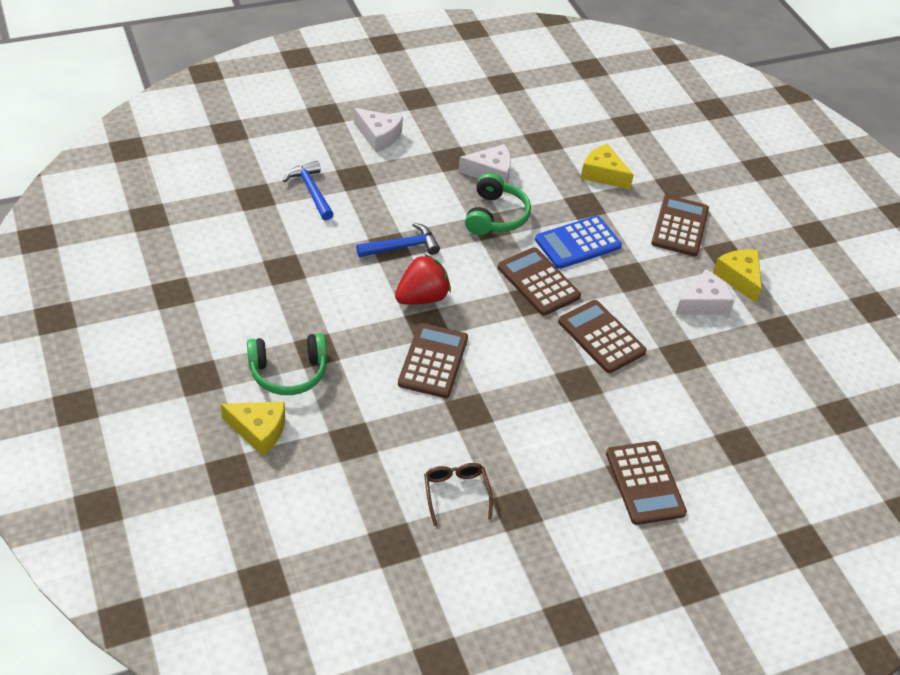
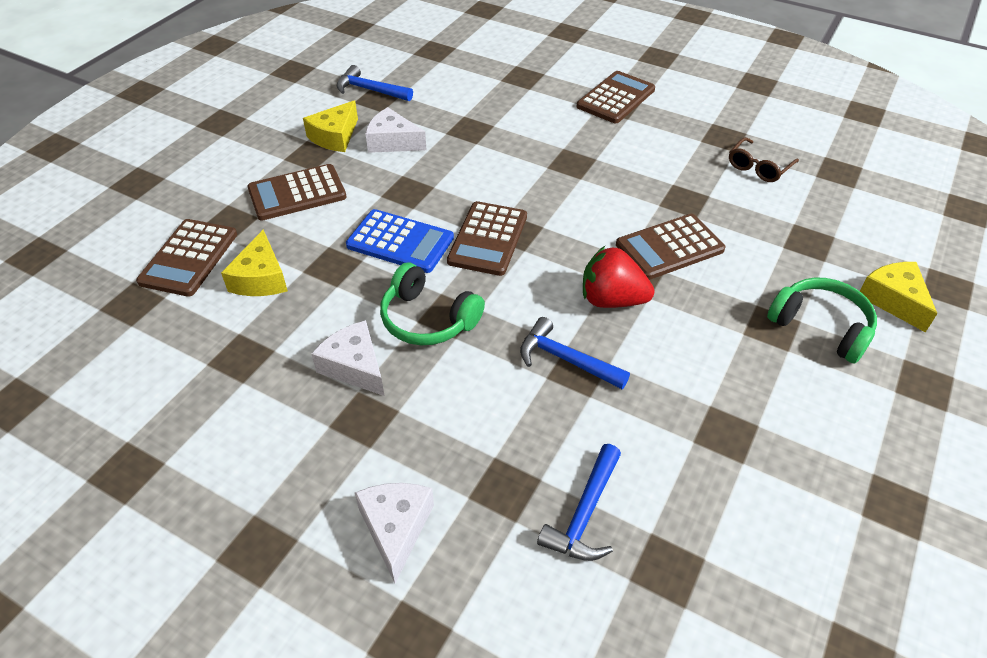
camera: 125 degrees left, 0 degrees up
green headphones [465,173,531,235] -> green headphones turned 120 degrees counterclockwise [380,263,485,345]
brown calculator [558,300,646,373] -> brown calculator moved to [136,219,237,297]
none -> blue hammer [337,65,413,101]

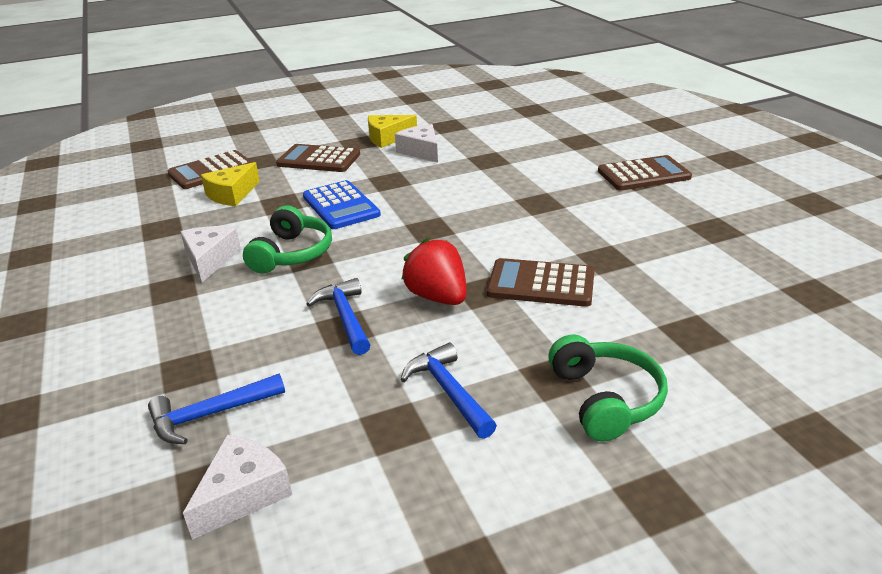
camera: 40 degrees right, 15 degrees down
blue hammer [337,65,413,101] -> blue hammer moved to [401,343,497,439]
white cheese [355,483,434,583] -> white cheese moved to [183,435,292,540]
green headphones [380,263,485,345] -> green headphones turned 150 degrees counterclockwise [243,205,332,274]
brown calculator [447,201,527,276] -> none
brown glasses [729,137,799,182] -> none
yellow cheese [860,262,938,333] -> none

